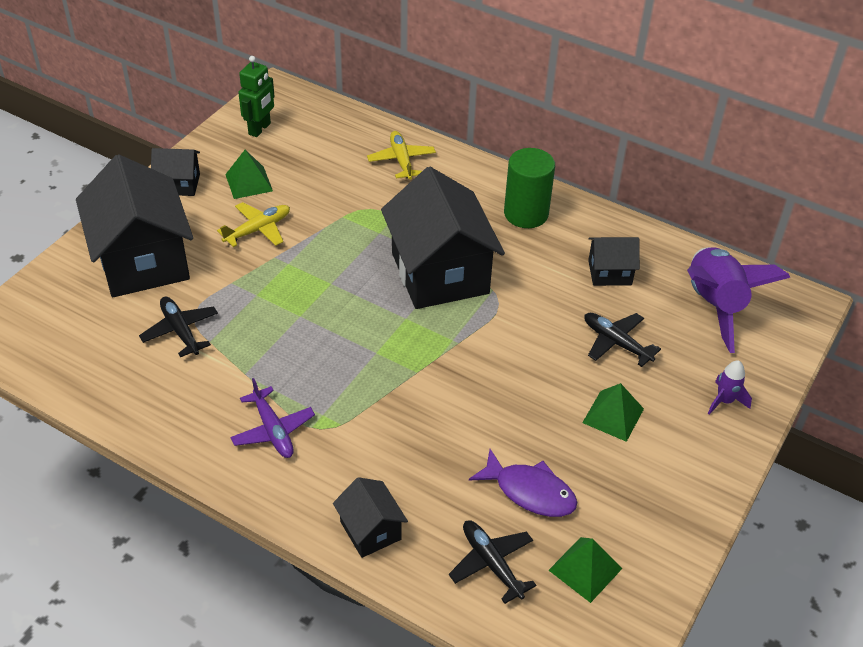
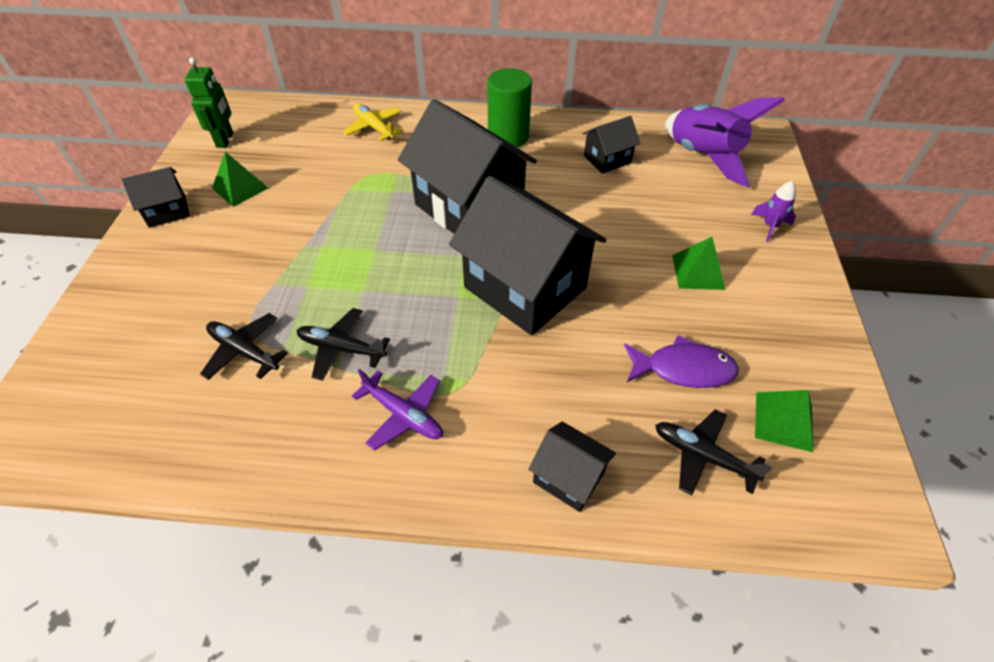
camera: 25 degrees left, 5 degrees up
black house [76,154,193,297] -> black house moved to [449,176,607,336]
yellow plane [217,202,290,247] -> none
black plane [584,313,661,367] -> black plane moved to [297,308,390,381]

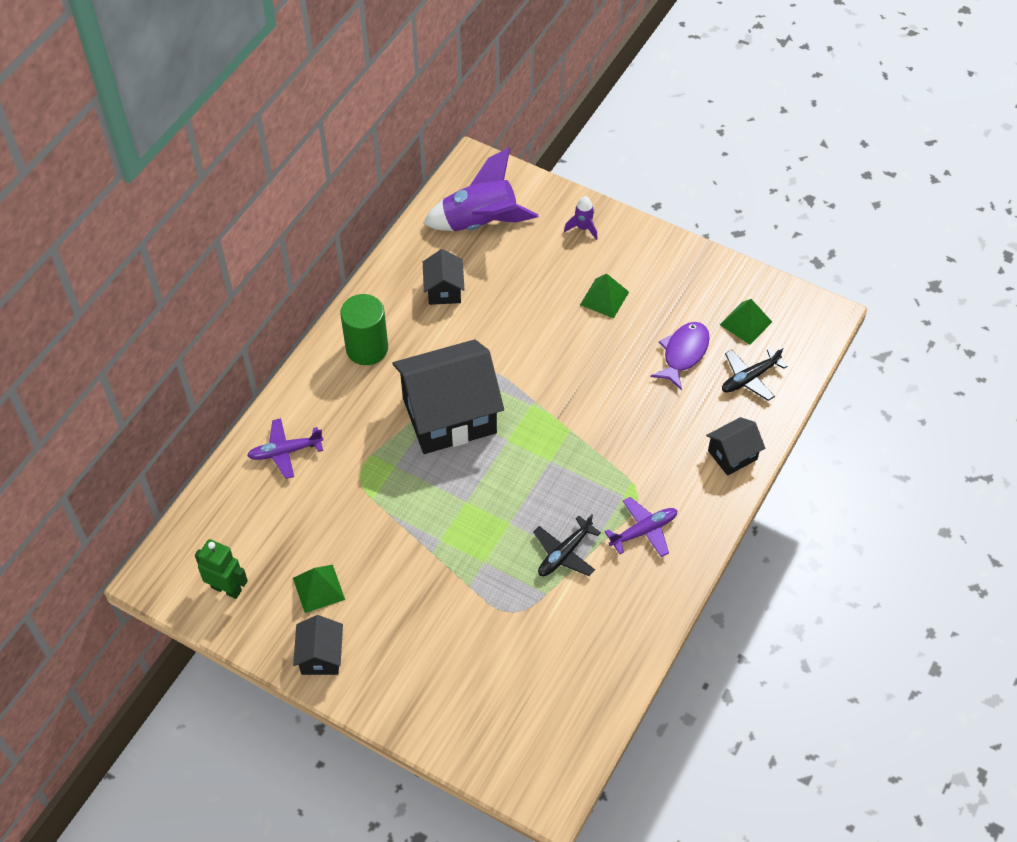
camera: 65 degrees left, 5 degrees up
black plane [200,313,288,380] -> none
yellow plane [343,103,403,141] -> purple plane [247,418,324,479]
black house [449,176,607,336] -> none

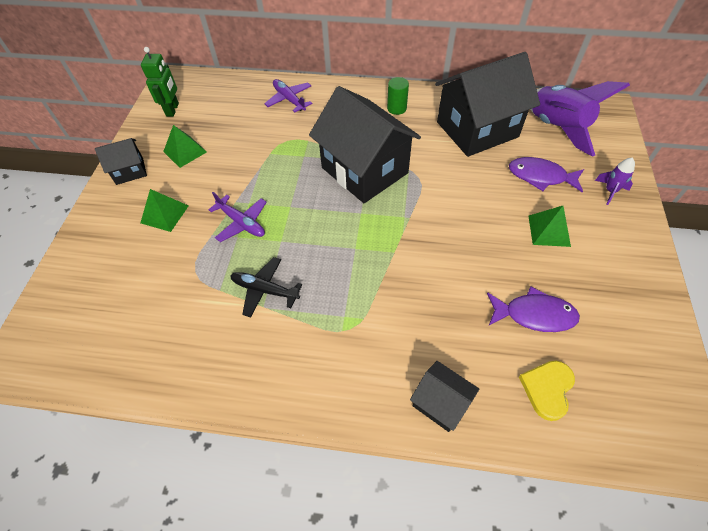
camera: 70 degrees right, 0 degrees up
green cylinder [340,294,388,365] -> green cylinder [387,77,409,115], size x0.59
black house [423,249,465,305] -> black house [435,52,540,157], size x2.11
purple plane [604,497,677,557] -> purple plane moved to [208,192,267,242]
green pyramid [720,299,772,345] -> green pyramid moved to [140,189,188,232]
black plane [722,347,787,401] -> yellow heart [519,360,575,421]
none -> purple fish [509,157,584,192]

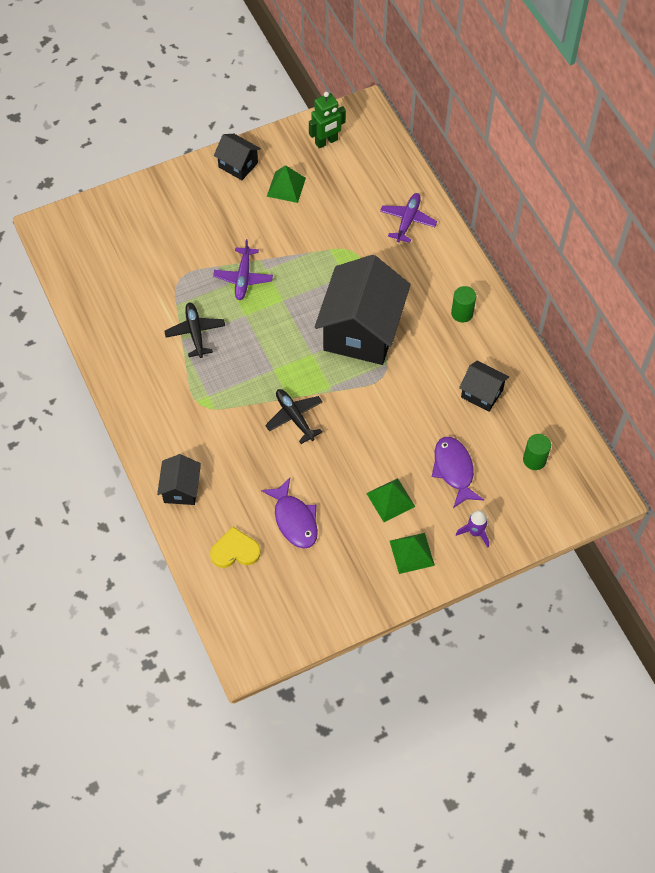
camera: 55 degrees right, 5 degrees up
green pyramid [140,189,188,232] -> green pyramid moved to [390,533,435,574]
black house [435,52,540,157] -> black house [459,360,509,412], size x0.47
purple rocket [530,81,630,156] -> green cylinder [523,434,551,470]
none -> black plane [265,389,323,444]

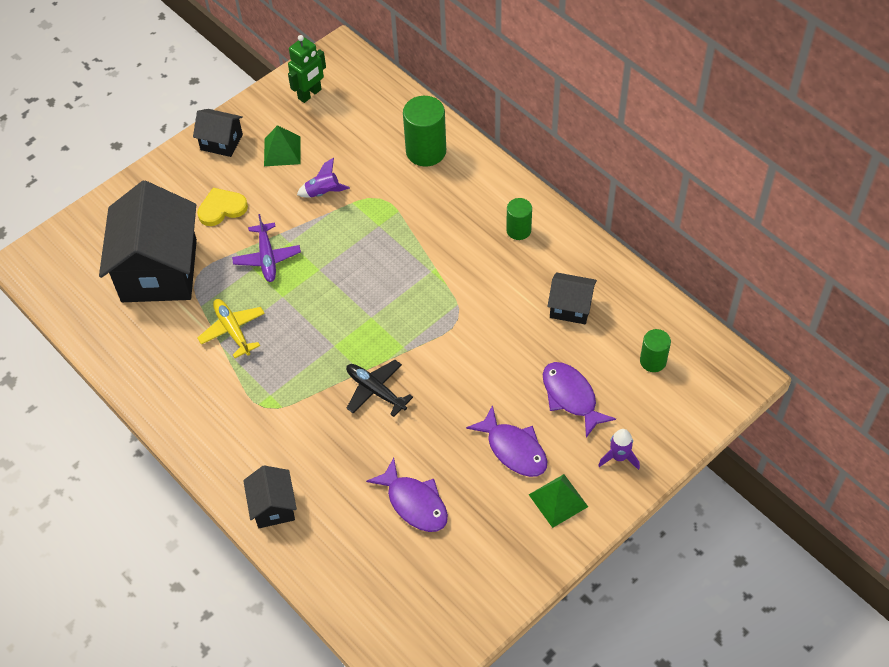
camera: 15 degrees left, 5 degrees down
black plane [164,302,225,358] -> yellow plane [197,299,265,358]
yellow heart [210,527,261,568] -> yellow heart moved to [197,188,248,226]
black house [314,255,411,365] -> black house moved to [99,181,197,302]
green pyramid [366,478,415,522] -> purple fish [466,405,547,477]
purple plane [380,193,437,243] -> green cylinder [403,96,446,166]
none -> purple rocket [297,158,350,197]

